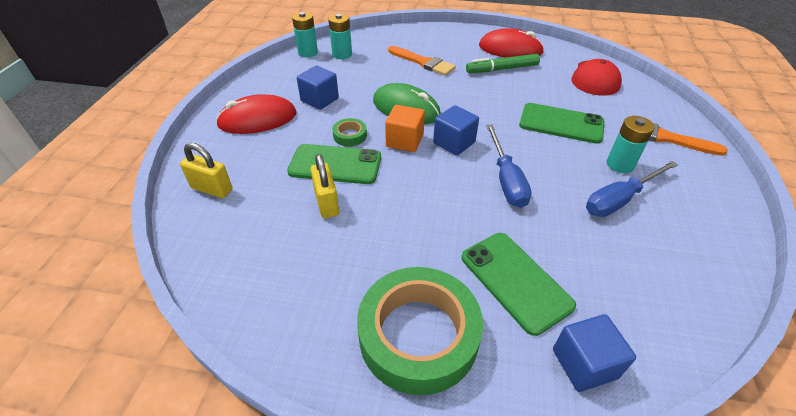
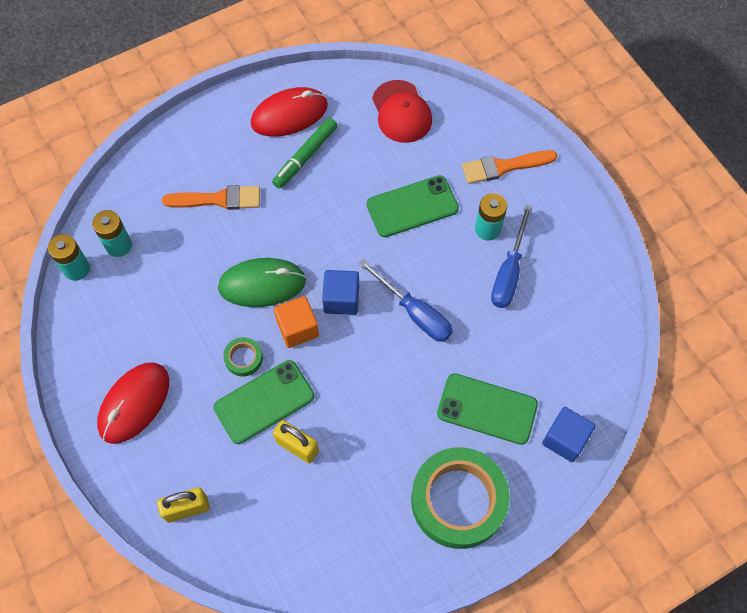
camera: 40 degrees left, 20 degrees up
blue cube [297,66,339,110] -> none

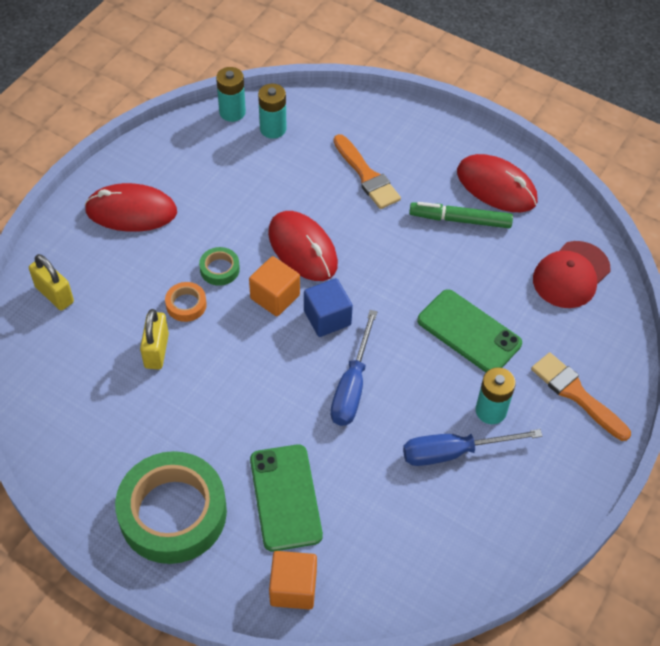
camera: 60 degrees right, 10 degrees down
green phone [213,360,314,444] -> orange tape [165,282,207,322]
green mouse [218,258,306,307] -> red mouse [268,211,338,281]
blue cube [542,407,596,462] -> orange cube [269,551,317,610]

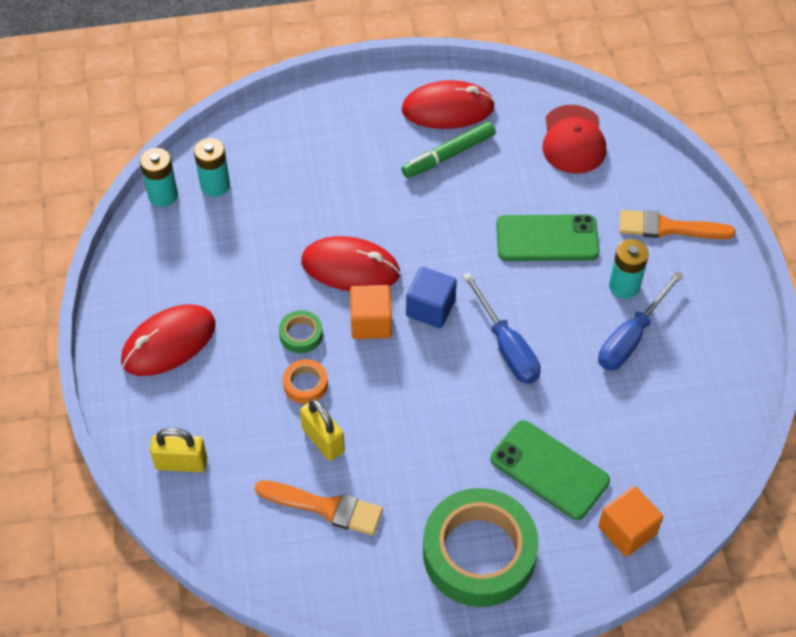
camera: 40 degrees left, 0 degrees up
orange brush [334,134,401,209] -> orange brush moved to [255,480,383,536]

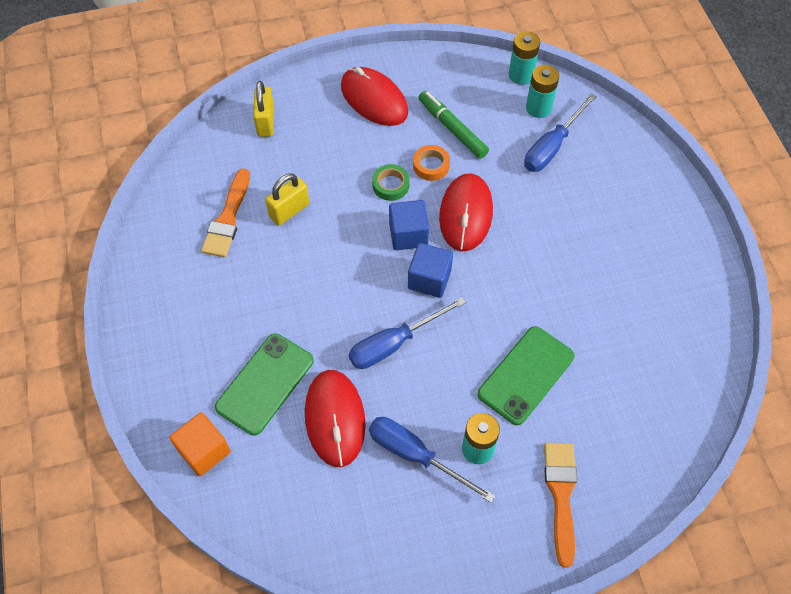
camera: 85 degrees right, 5 degrees up
orange tape [283,359,328,404] -> orange tape moved to [413,145,450,181]
orange cube [350,285,392,339] -> blue cube [389,200,429,250]
green marker [401,121,496,178] -> green marker moved to [418,91,489,159]
red mouse [402,80,495,129] -> red mouse moved to [305,370,366,467]
green tape [423,488,539,607] -> none
green phone [496,214,600,261] -> green phone turned 45 degrees clockwise [478,326,575,425]
red cap [542,105,606,174] -> none
none -> blue screwdriver [524,93,597,172]

